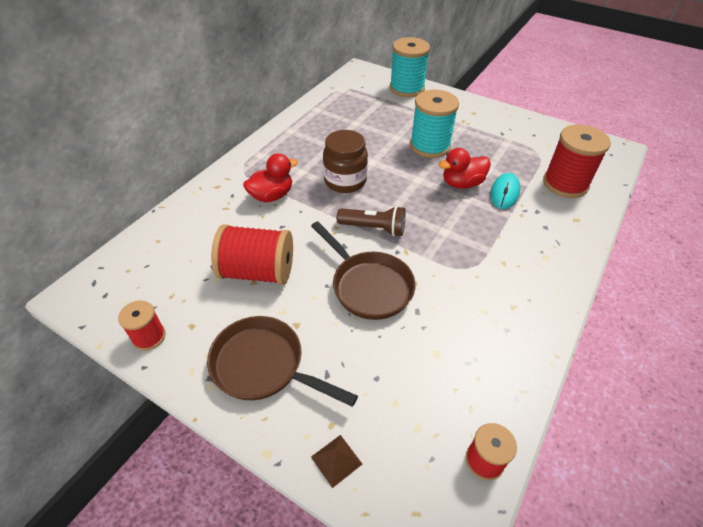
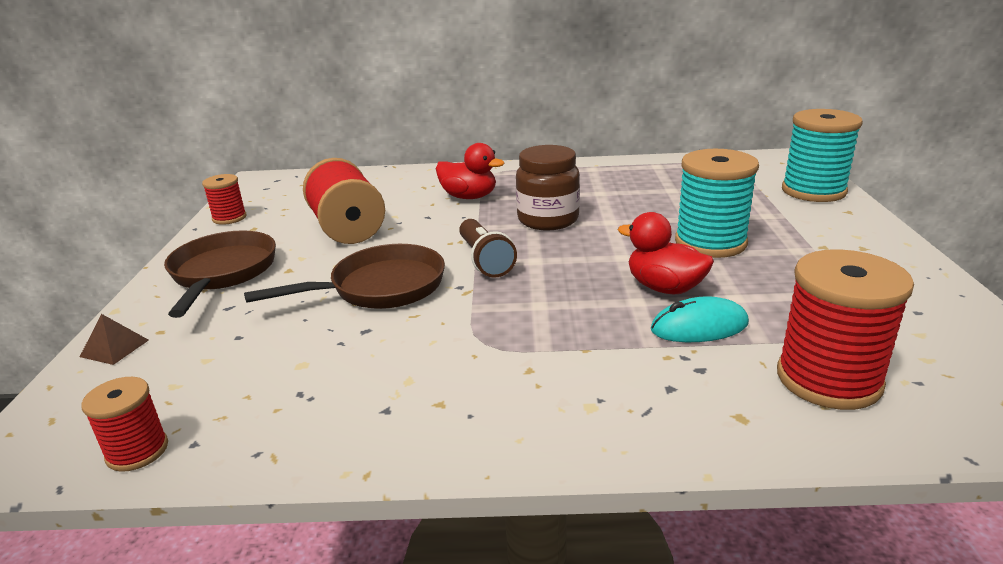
camera: 60 degrees right, 20 degrees down
brown pan [311,221,416,320] -> brown pan turned 135 degrees counterclockwise [244,244,445,309]

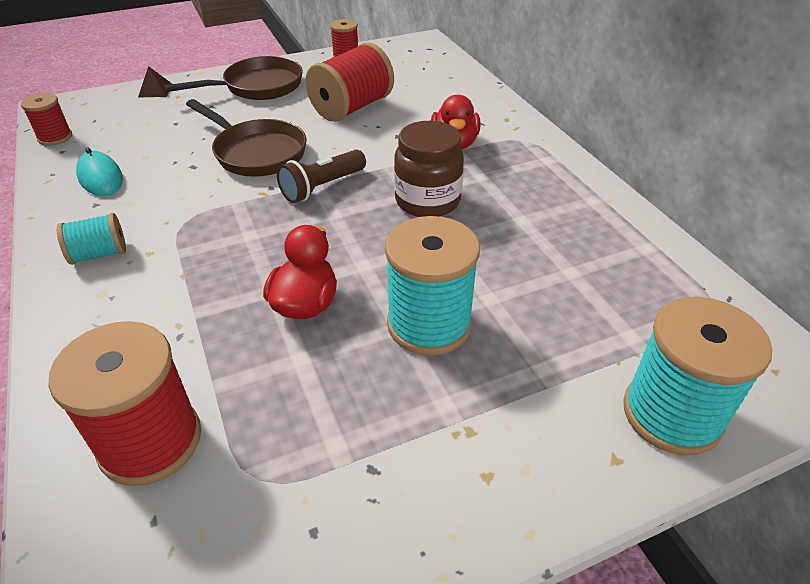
camera: 65 degrees right, 15 degrees up
turquoise mouse [651,296,749,342] -> turquoise mouse moved to [76,147,123,196]
none -> turquoise spool [57,213,126,265]

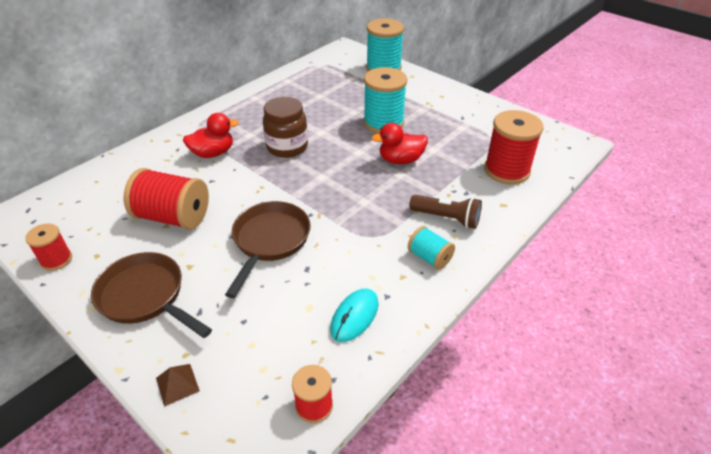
camera: 115 degrees left, 0 degrees up
brown flashlight [277,150,366,203] -> brown flashlight moved to [409,195,482,229]

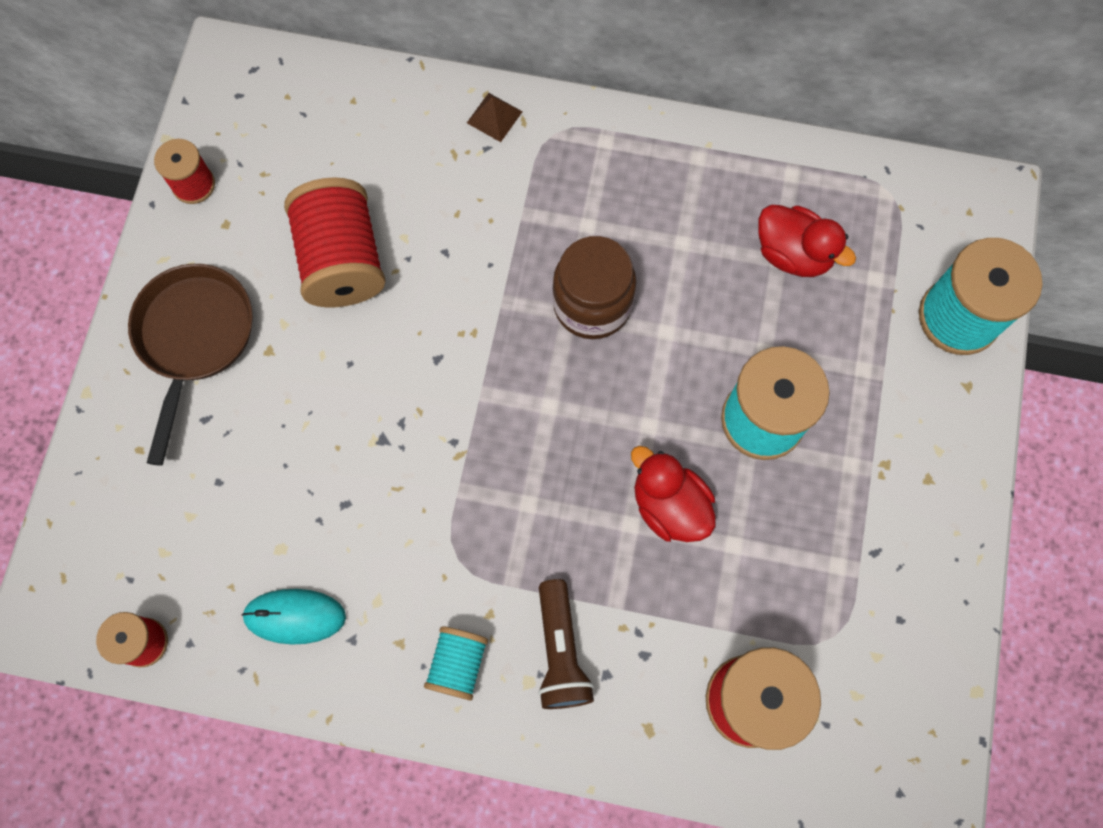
camera: 60 degrees right, 30 degrees up
brown pyramid [156,364,200,407] -> brown pyramid moved to [467,93,523,142]
red duck [183,113,239,158] -> red duck moved to [758,205,856,277]
brown pan [225,201,311,298] -> none

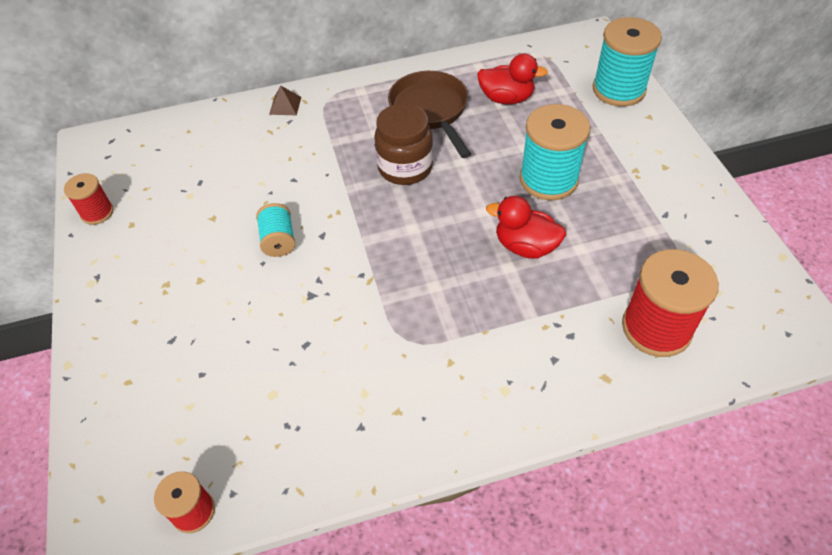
camera: 25 degrees left, 20 degrees down
brown pan [128,264,253,466] -> brown pan moved to [388,71,471,158]
turquoise mouse [242,589,346,645] -> none
red spool [284,177,386,307] -> none
turquoise spool [424,626,488,700] -> turquoise spool moved to [256,203,295,257]
brown flashlight [538,579,594,709] -> none

